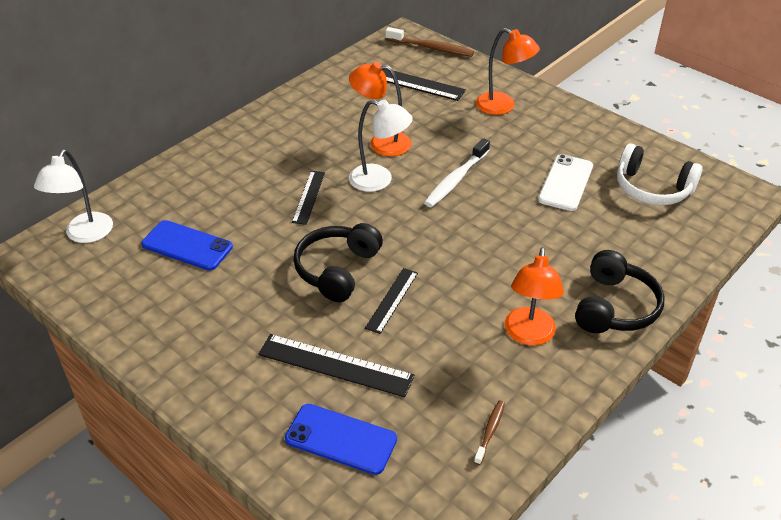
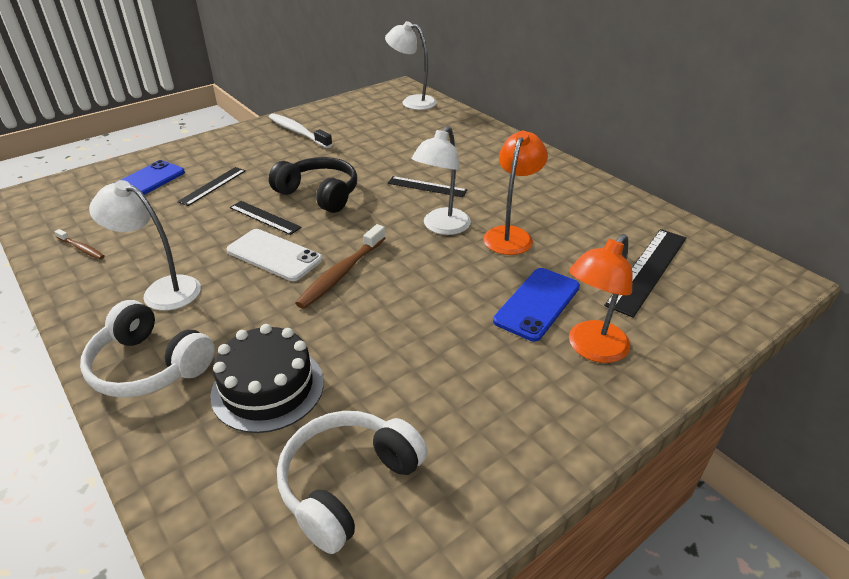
camera: 100 degrees right, 5 degrees down
blue phone [141,220,233,271] -> blue phone moved to [493,268,580,341]
black ruler [258,334,414,397] -> black ruler [177,167,246,206], size x0.62
brown toothbrush [386,27,474,57] -> brown toothbrush moved to [295,224,386,309]
white toothbrush [424,138,490,207] -> white toothbrush moved to [269,113,333,148]
orange lamp [505,247,564,346] -> white lamp [89,180,201,311]
white phone [538,154,593,211] -> white phone moved to [226,229,322,281]
black headphones [575,250,664,333] -> white headphones [80,300,215,398]
none -> black cake [210,324,324,433]

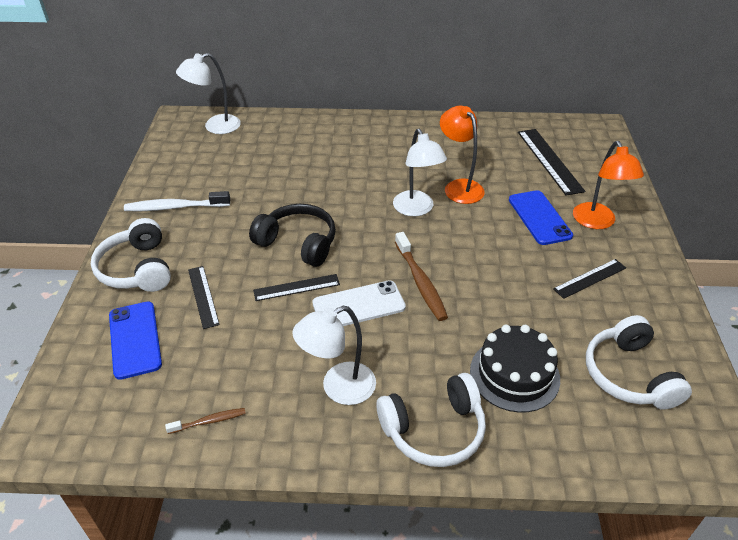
camera: 50 degrees left, 5 degrees up
black headphones [269,157,357,213] -> black headphones turned 45 degrees clockwise [249,204,336,267]
black ruler [388,176,467,197] -> black ruler moved to [553,259,626,299]
none -> white headphones [91,218,171,292]

